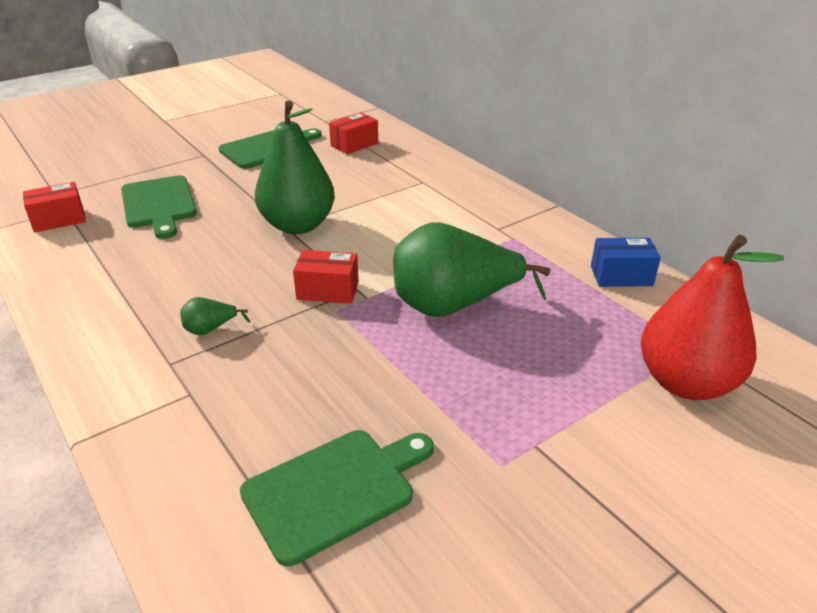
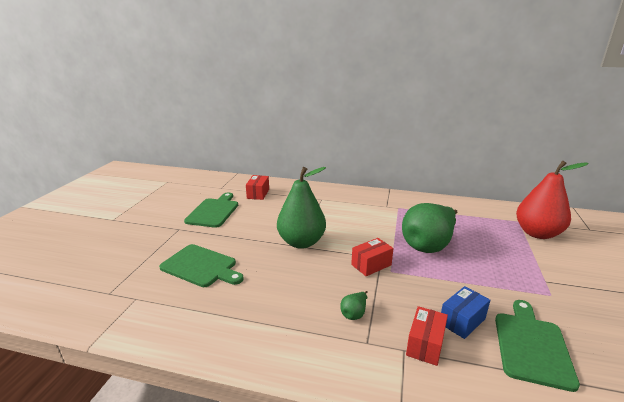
camera: 40 degrees left, 10 degrees down
red box [23,182,86,232] -> red box moved to [406,306,448,366]
blue box [591,238,661,287] -> blue box moved to [441,286,490,339]

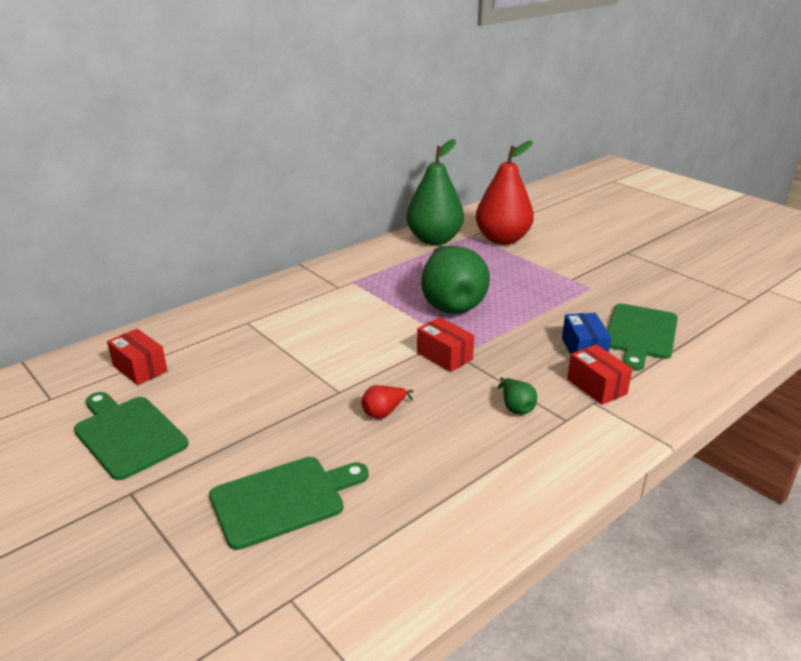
camera: 55 degrees left, 5 degrees up
green pear [277,167,326,249] -> green pear moved to [406,139,464,245]
red box [351,238,393,276] -> red box turned 45 degrees counterclockwise [417,317,474,372]
green cutting board [495,300,580,392] -> green cutting board turned 120 degrees counterclockwise [607,304,678,371]
none -> red pear [361,385,413,419]

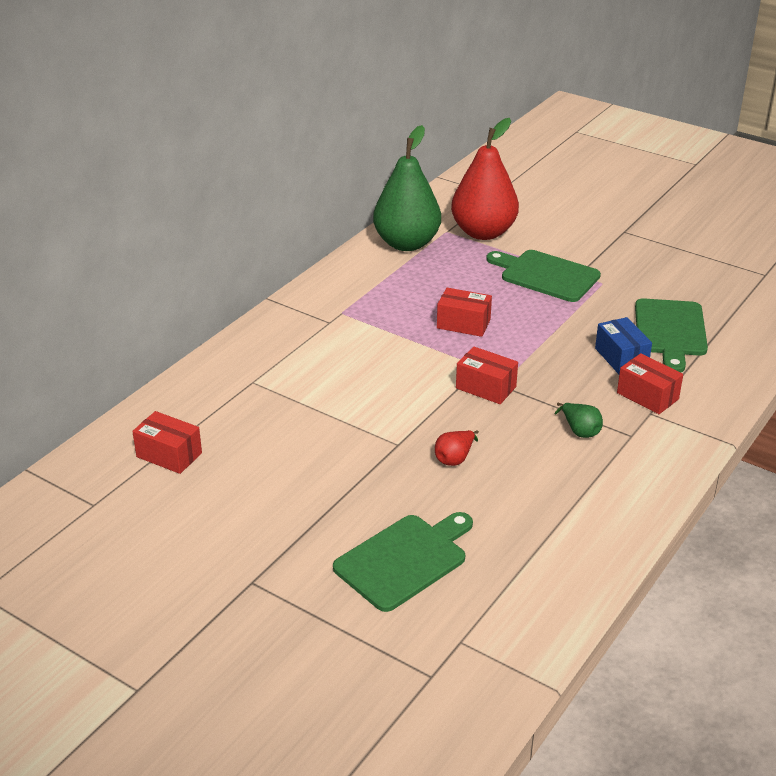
camera: 15 degrees left, 5 degrees up
green cutting board [74,392,188,480] -> green cutting board moved to [486,250,601,302]
green pear [421,246,490,314] -> red box [437,288,492,337]

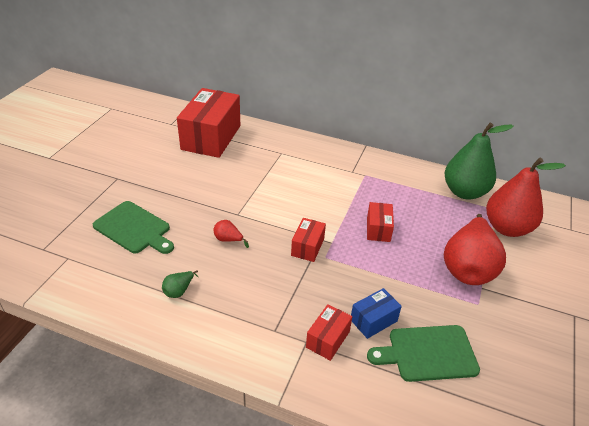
camera: 75 degrees right, 5 degrees up
red box [132,411,202,474] -> red box [177,88,240,158], size x2.11
green cutting board [486,250,601,302] -> red pear [444,214,506,285]
green pear [555,403,603,438] -> green pear moved to [162,270,198,298]

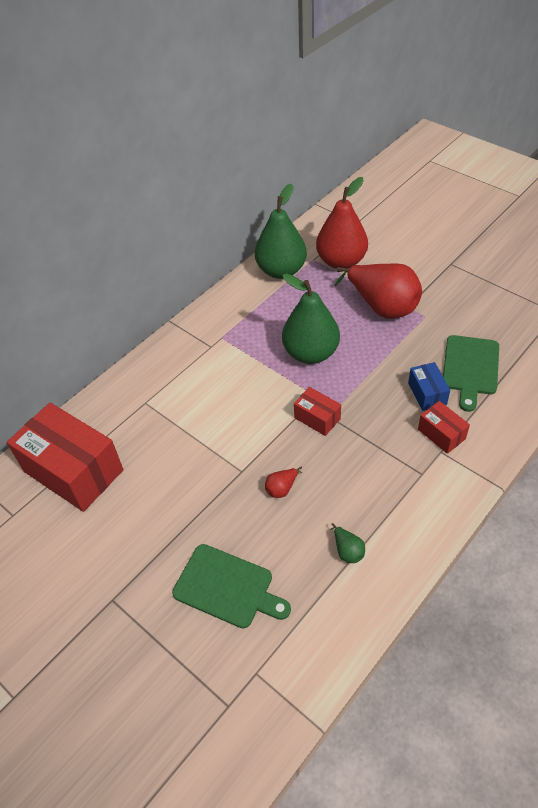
camera: 65 degrees left, 10 degrees up
green cutting board [93,201,174,254] -> green cutting board turned 60 degrees clockwise [172,544,291,628]
red box [367,202,394,242] -> green pear [282,273,340,364]

